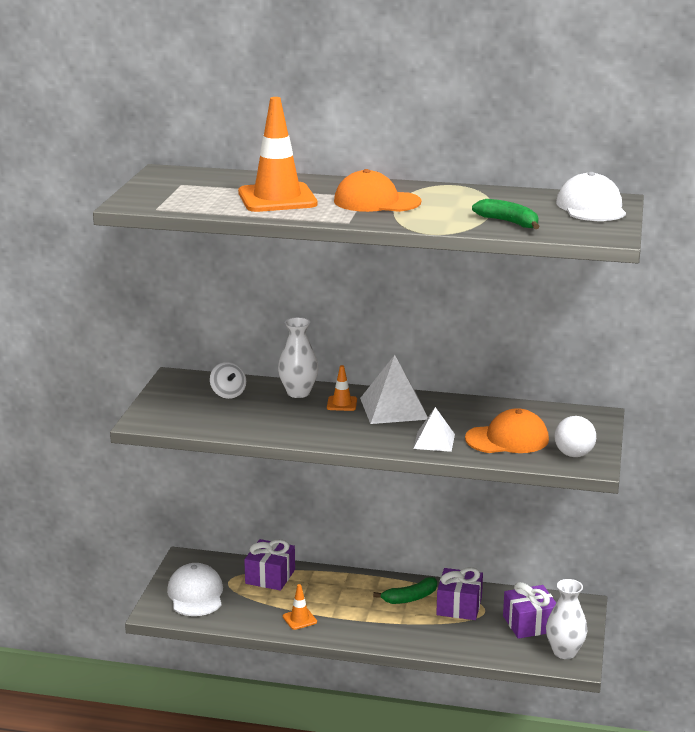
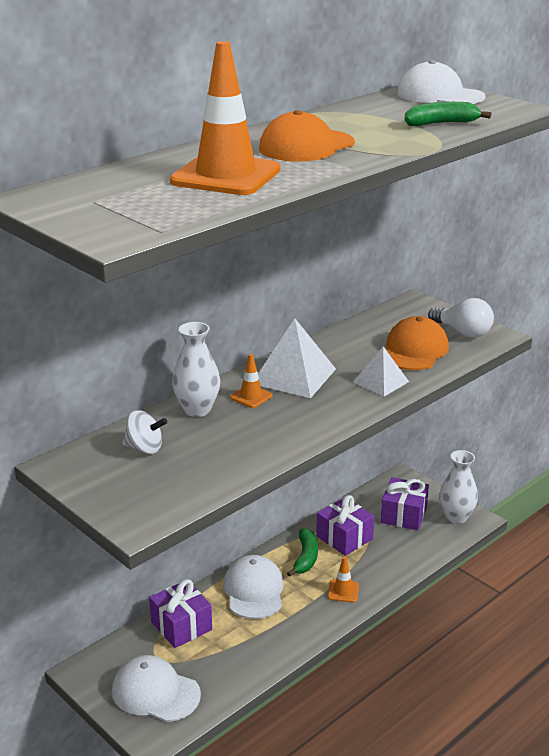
camera: 55 degrees left, 5 degrees up
orange traffic cone [283,584,317,630] -> orange traffic cone moved to [328,557,359,602]
none -> white cap [223,555,283,619]

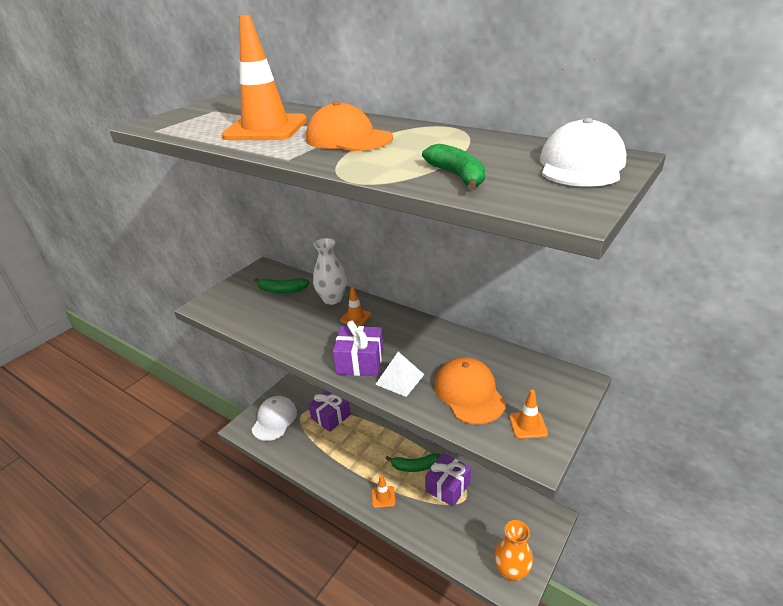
camera: 80 degrees right, 5 degrees up
white spinning top [122,410,167,454] -> green banana [254,278,310,293]
white cap [223,555,283,619] -> none
white pyramid [258,318,336,398] -> none
purple gift [381,477,429,530] -> purple gift moved to [333,321,384,376]
orange cap [386,316,449,370] -> orange cap turned 120 degrees counterclockwise [434,357,506,424]
white light bulb [428,298,494,338] -> orange traffic cone [509,390,548,439]
white vase [439,450,478,524] -> orange vase [494,520,533,582]

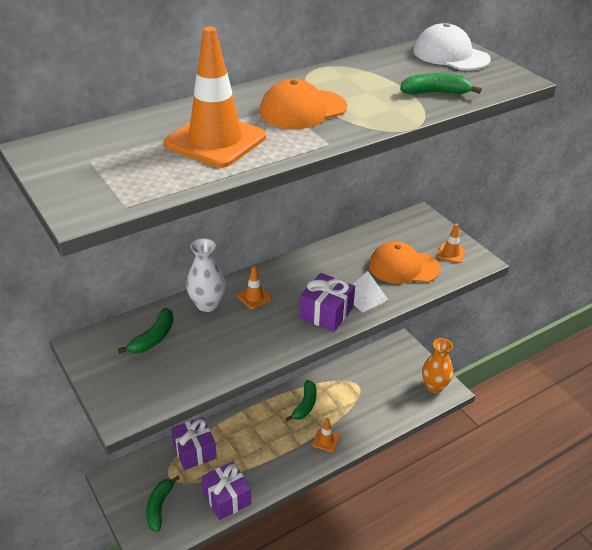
camera: 70 degrees left, 5 degrees up
white cap [252,396,297,441] -> green banana [146,476,180,532]
purple gift [425,453,471,507] -> purple gift moved to [201,461,251,520]

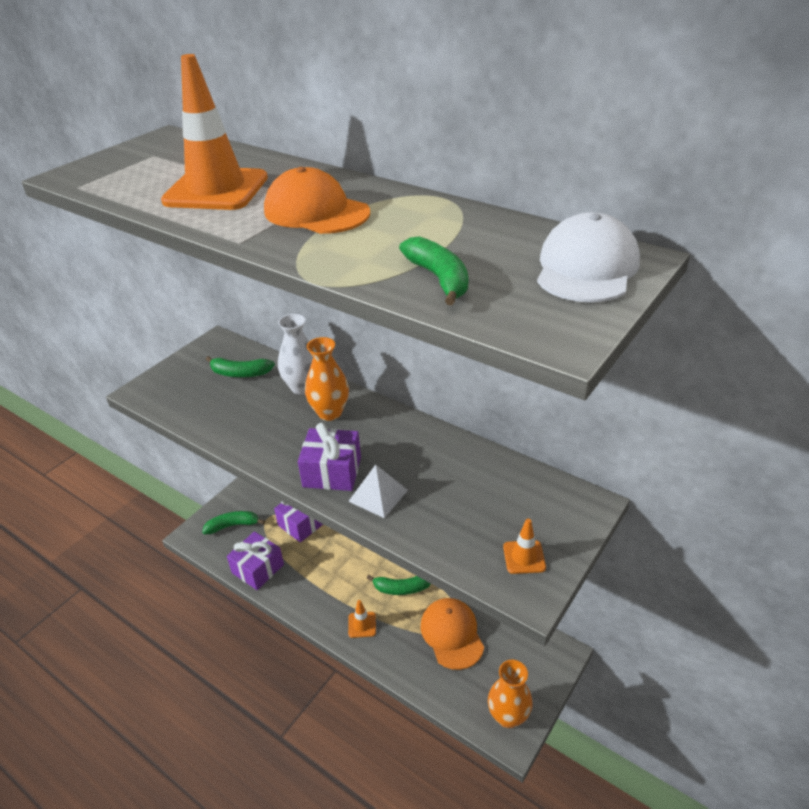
camera: 70 degrees right, 0 degrees up
orange traffic cone [237,266,272,309] -> orange vase [305,337,349,421]
orange cap [369,242,440,284] -> orange cap moved to [420,598,484,670]

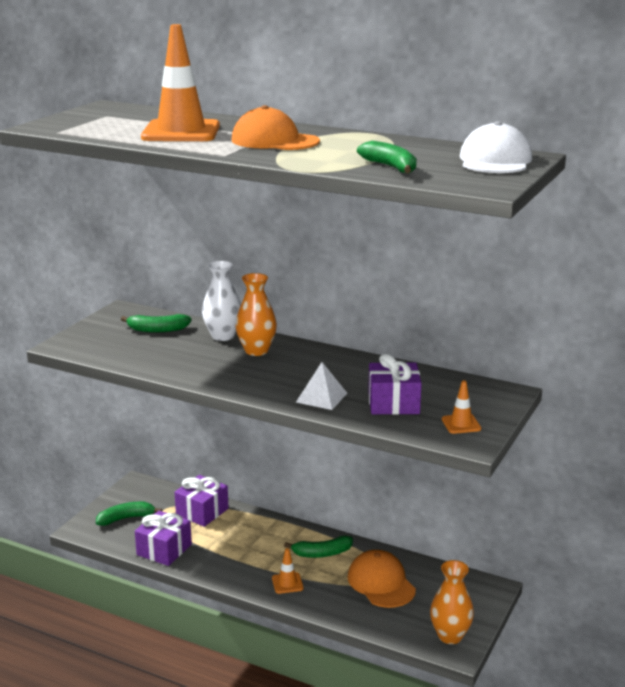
camera: 10 degrees left, 15 degrees down
purple gift [298,423,361,491] -> purple gift moved to [368,353,422,415]

